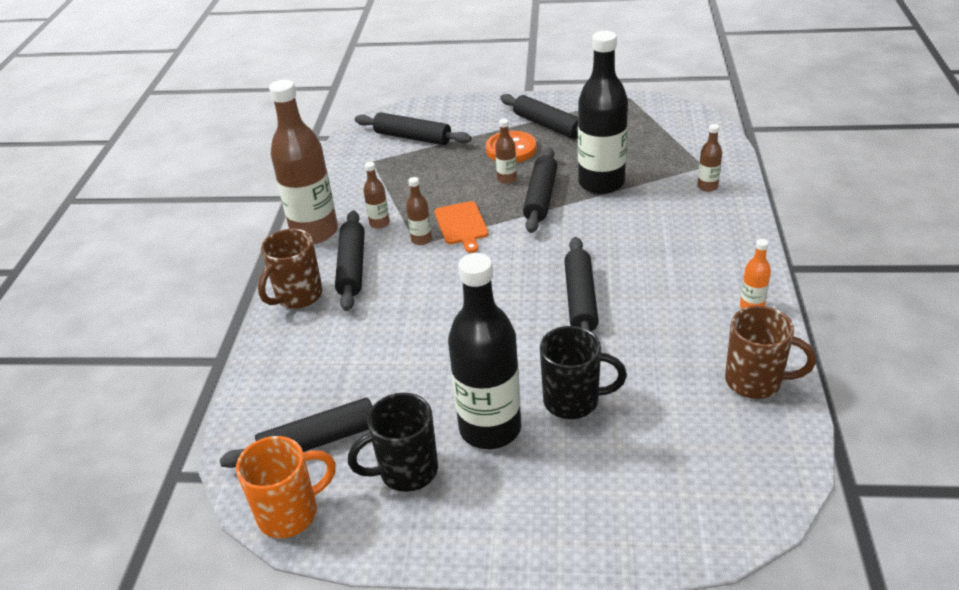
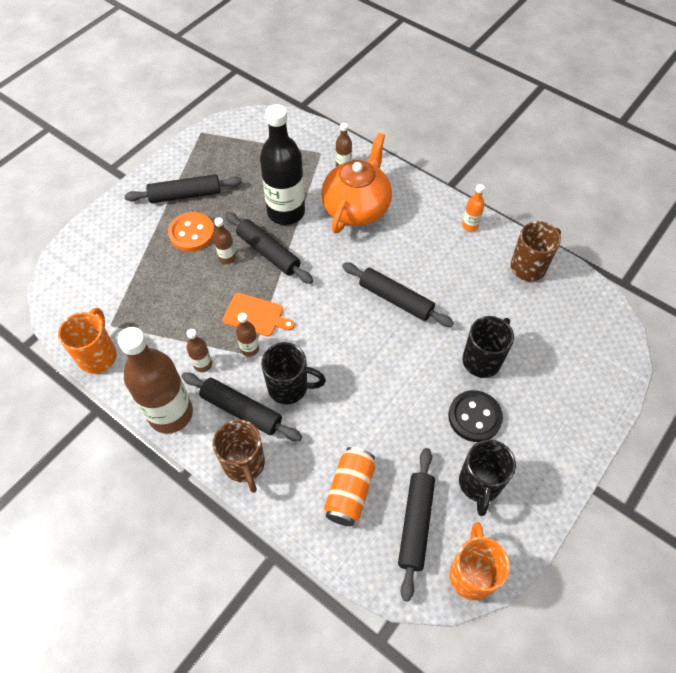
camera: 60 degrees left, 20 degrees up
black rolling pin [355,112,472,145] -> none
black bottle [448,253,521,449] -> black button [448,390,503,442]
none -> orange mug [58,308,117,374]
none -> black mug [261,342,326,404]
none -> orange teapot [321,132,392,233]
none -> orange can [324,447,375,526]

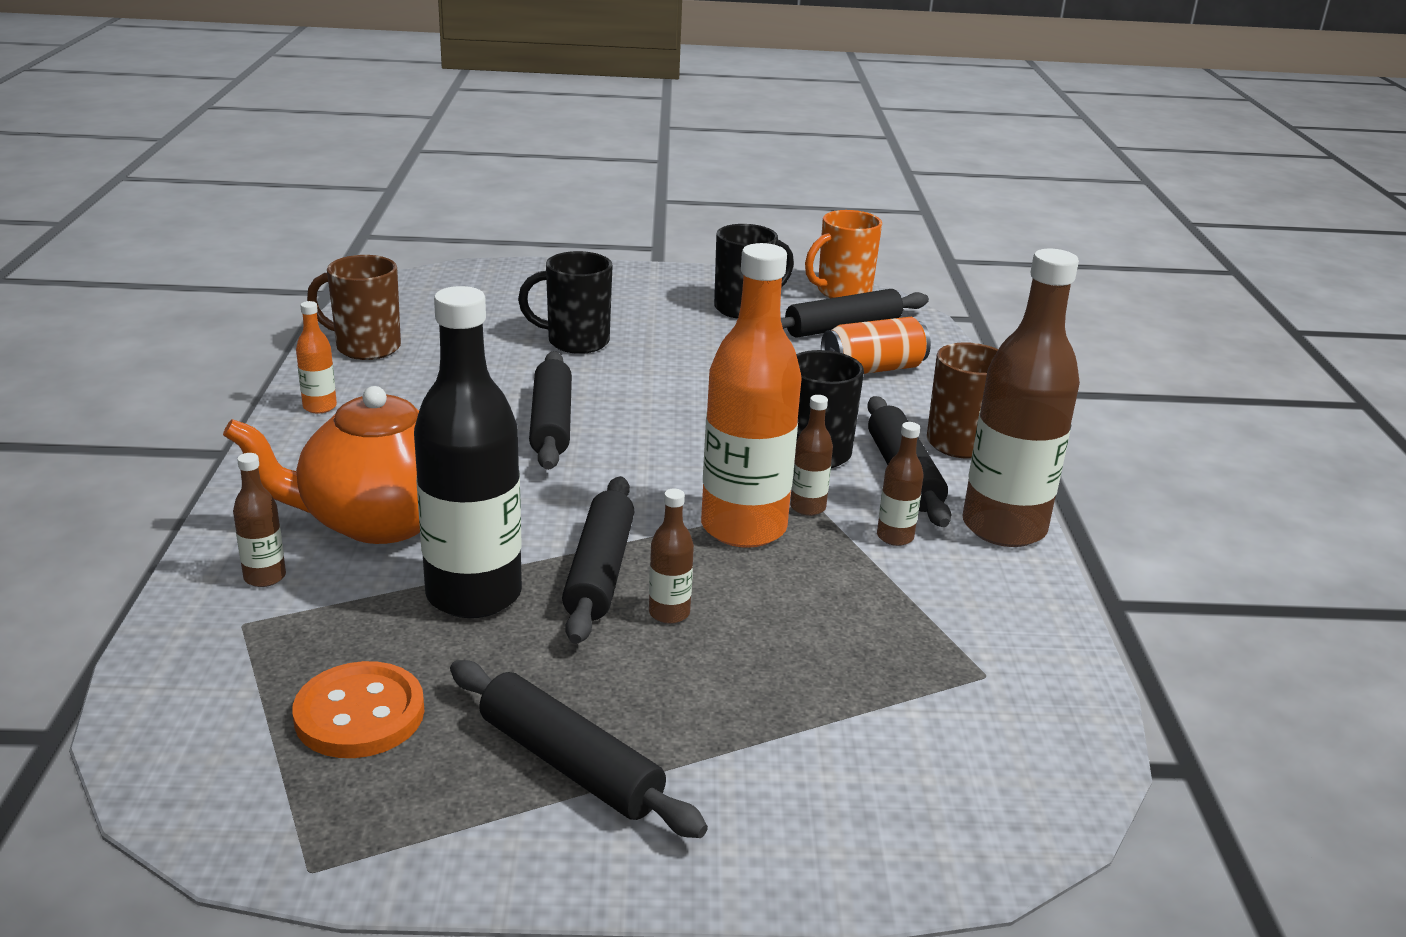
camera: 130 degrees left, 30 degrees down
orange mug [58,308,117,374] -> none
orange button [168,212,215,252] -> orange button moved to [293,661,424,758]
orange cutting board [223,293,295,337] -> orange bottle [701,243,802,548]
black button [448,390,503,442] -> none

